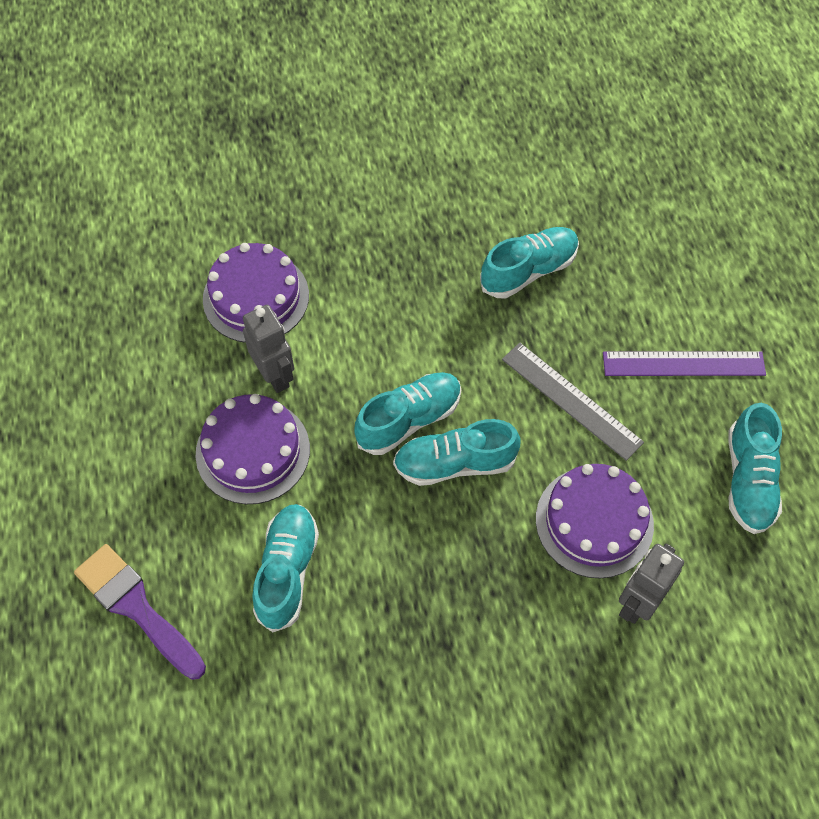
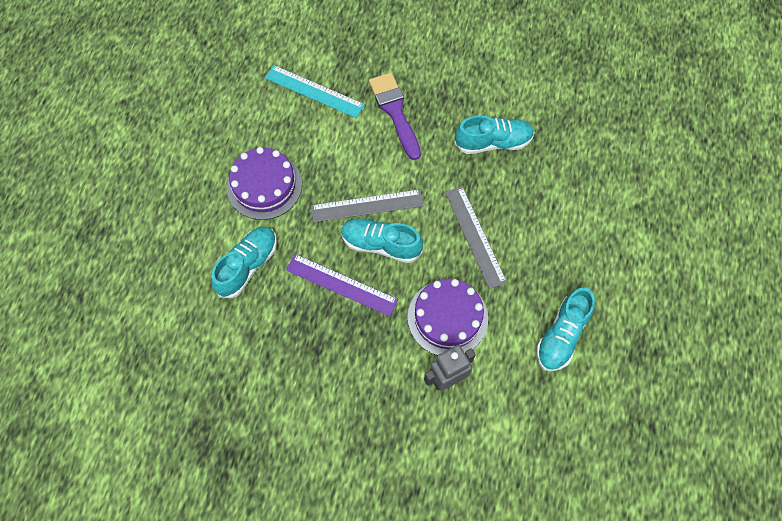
camera: 25 degrees right, 5 degrees up
purple brush [74,544,206,680] -> purple brush moved to [369,72,421,160]
purple cake [203,243,309,343] -> turquoise ruler [265,65,365,118]
grey robot [243,305,294,393] -> none
turquoise shoe [354,372,461,455] -> grey ruler [311,189,424,222]
purple ruler [603,351,766,376] -> purple ruler moved to [286,254,398,316]

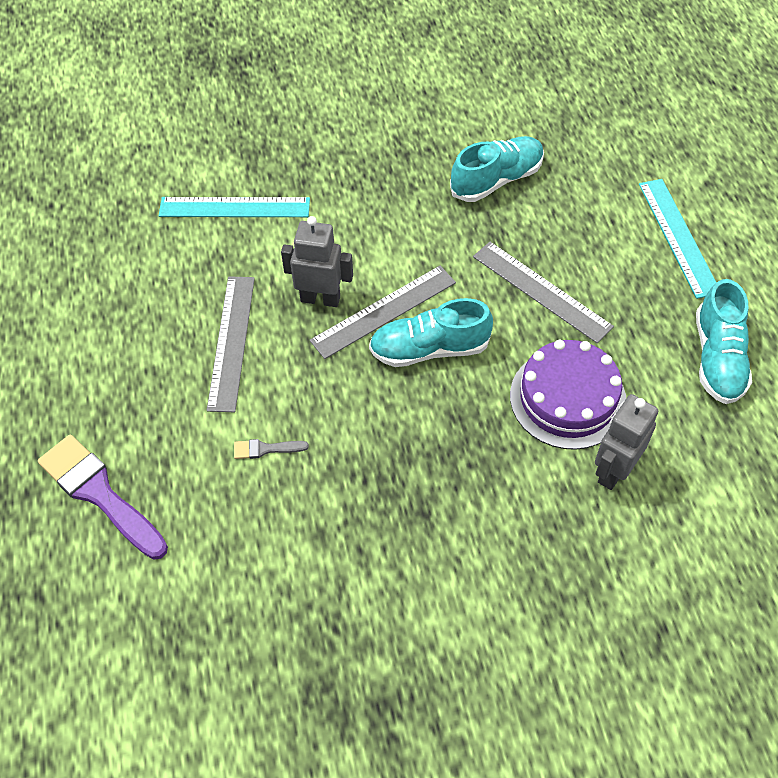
camera: 25 degrees left, 10 degrees down
turquoise shoe [211,226,277,298] -> grey brush [234,439,309,459]
purple cake [227,147,302,220] -> grey ruler [207,276,255,412]
purple ruler [286,254,398,316] -> none
purple brush [369,72,421,160] -> purple brush moved to [38,435,168,560]
none -> grey robot [281,216,353,307]
none -> turquoise ruler [639,179,717,299]

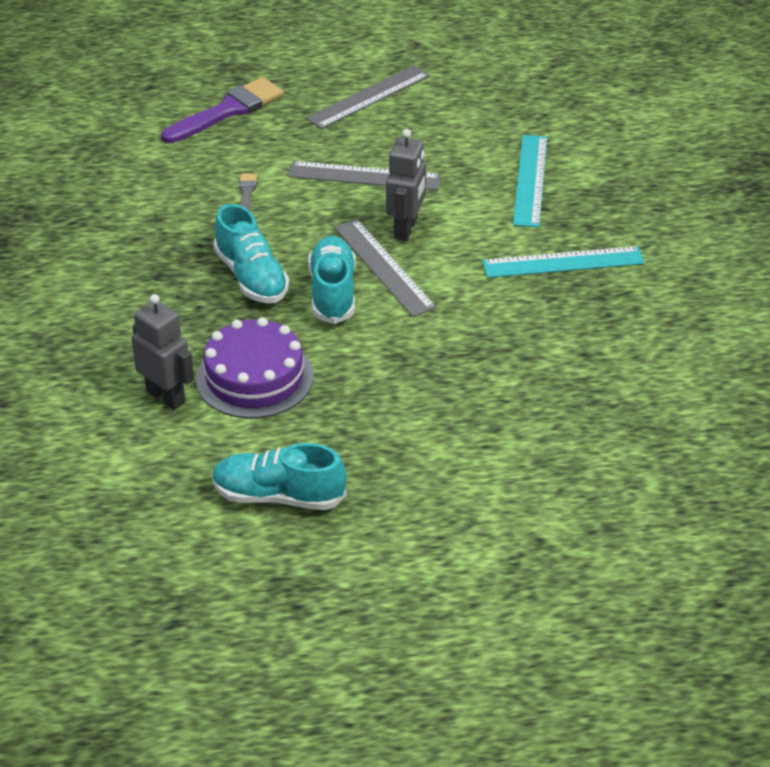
camera: 95 degrees right, 15 degrees down
turquoise shoe [450,136,544,202] -> turquoise shoe moved to [213,204,289,303]
grey ruler [473,242,614,343] -> grey ruler moved to [306,65,430,129]
turquoise ruler [639,179,717,299] -> turquoise ruler moved to [482,246,645,278]

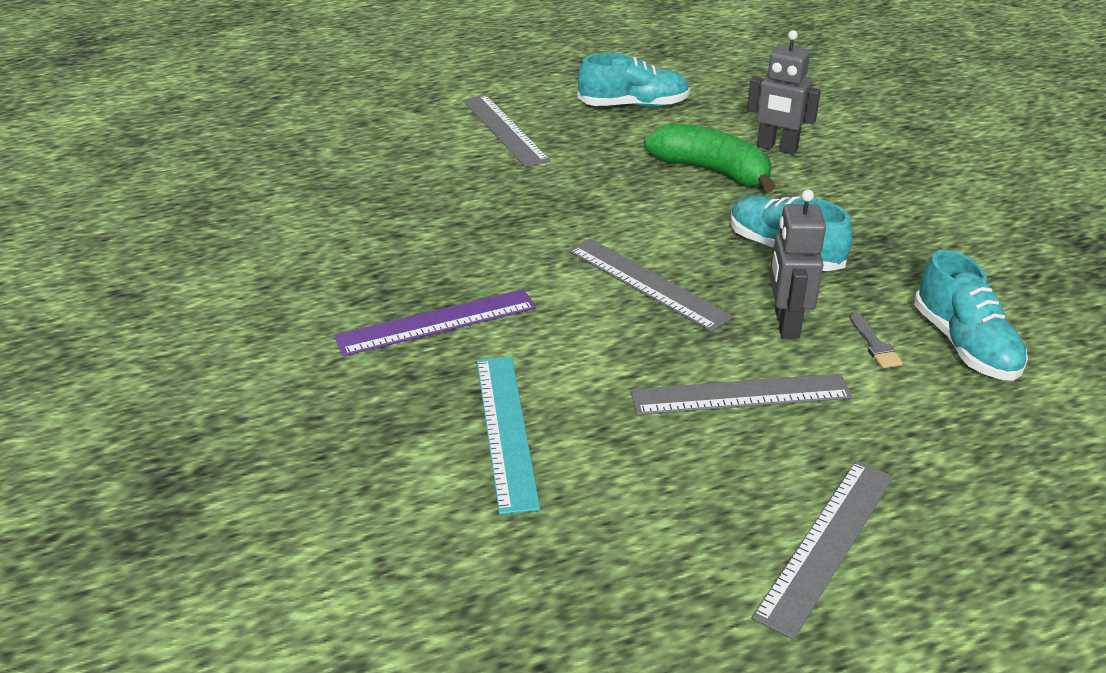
camera: 165 degrees right, 5 degrees down
purple brush [161,77,284,143] -> none
purple cake [196,317,313,418] -> green banana [644,123,776,192]
turquoise shoe [308,236,356,324] -> turquoise shoe moved to [914,250,1028,381]
grey robot [386,129,426,241] -> grey robot moved to [770,190,826,339]
turquoise ruler [482,246,645,278] -> purple ruler [334,289,536,356]
none -> grey ruler [463,95,550,167]

